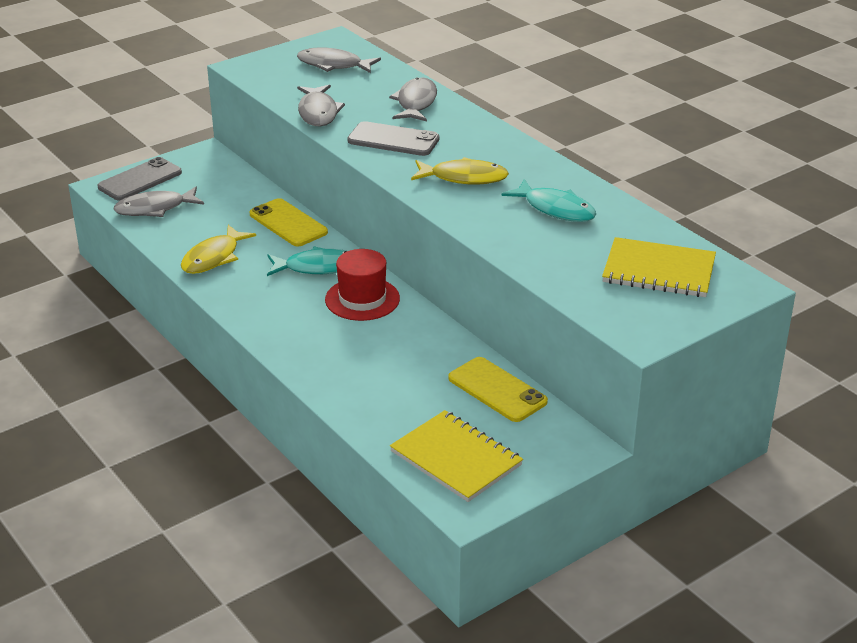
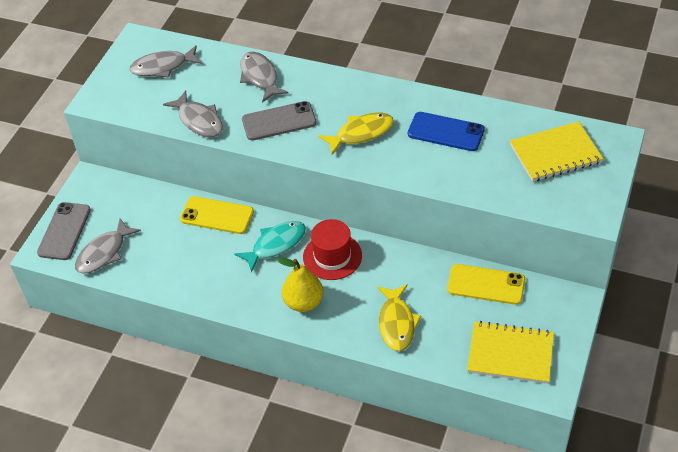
camera: 30 degrees left, 15 degrees up
yellow fish [181,225,256,274] -> yellow fish moved to [377,284,421,351]
turquoise fish [501,179,596,222] -> blue phone [408,112,485,151]
none -> yellow pear [277,258,324,312]

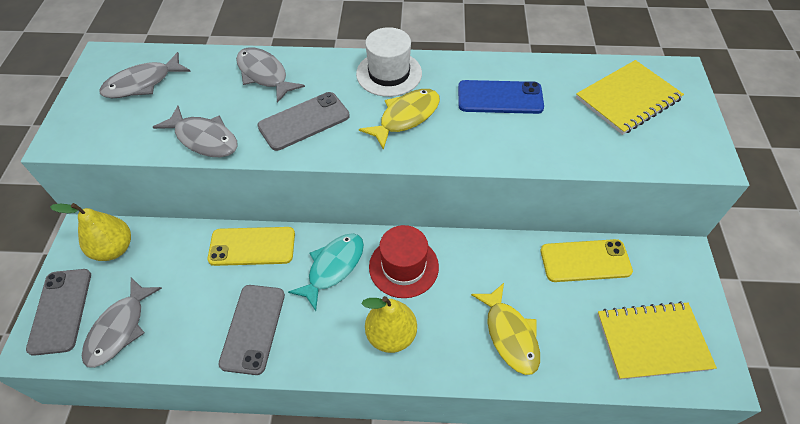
camera: 20 degrees left, 5 degrees up
none -> yellow pear [50,203,131,261]
none -> grey phone [218,285,285,375]
none -> white hat [356,27,422,97]

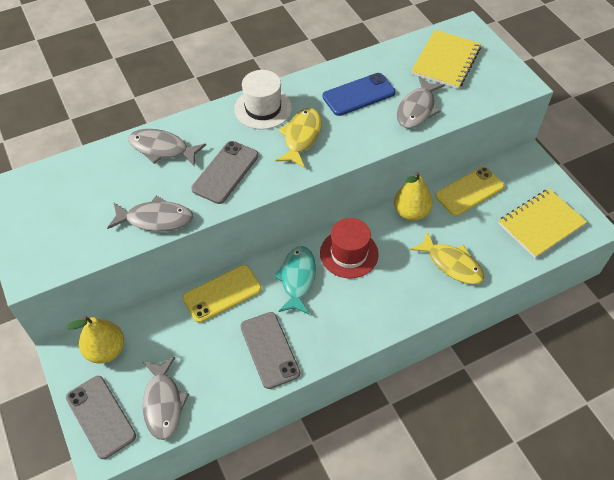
camera: 30 degrees left, 0 degrees up
grey fish [100,52,191,98] -> grey fish moved to [397,76,445,128]
yellow pear [361,296,417,353] -> yellow pear moved to [394,172,433,221]

